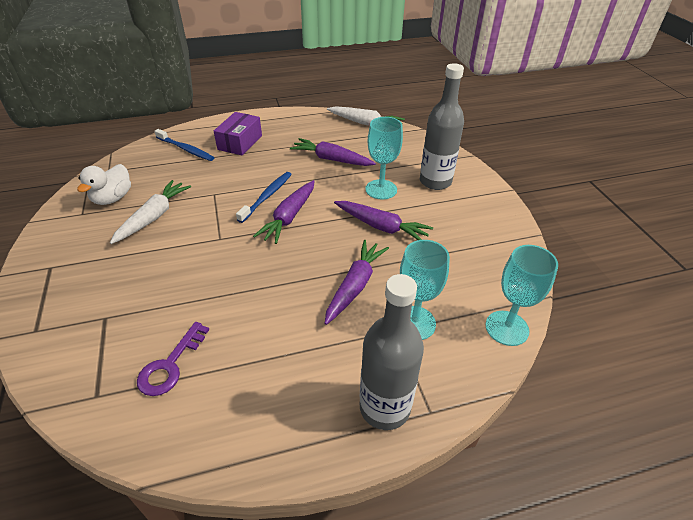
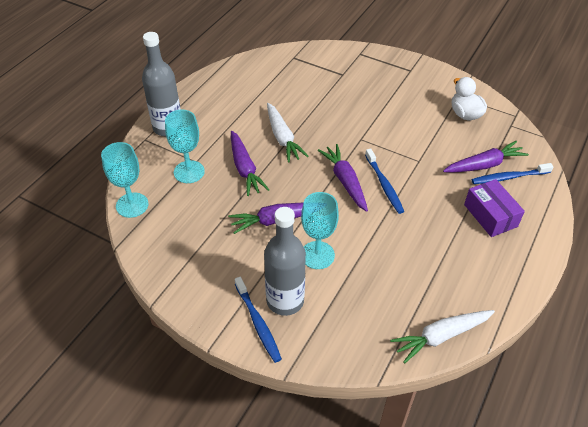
camera: 135 degrees right, 5 degrees up
white carrot [110,180,191,244] -> white carrot moved to [267,103,309,163]
purple key [137,322,209,396] -> none
purple carrot [290,138,376,166] -> purple carrot moved to [443,141,529,173]
none -> blue toothbrush [235,277,282,363]

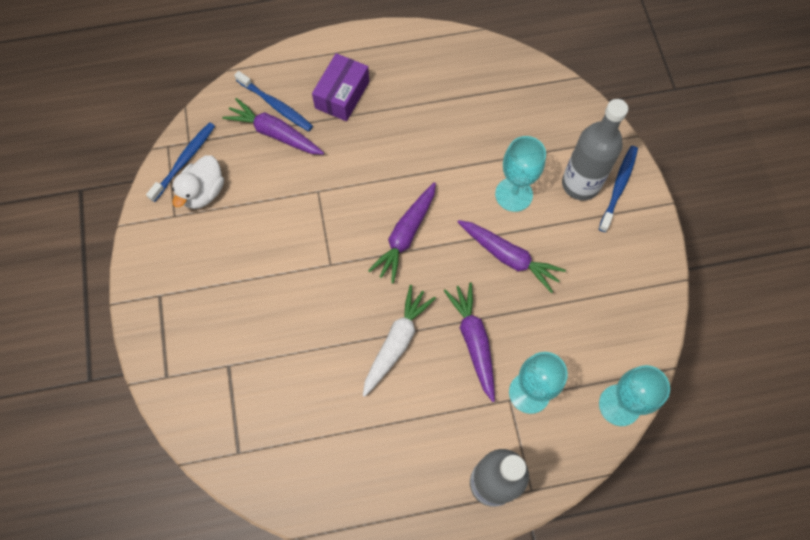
camera: 130 degrees left, 20 degrees up
purple carrot [231,131,269,196] -> purple carrot turned 45 degrees counterclockwise [444,282,495,402]
blue toothbrush [365,148,404,214] -> blue toothbrush moved to [146,122,215,202]
white carrot [390,310,495,364] -> none

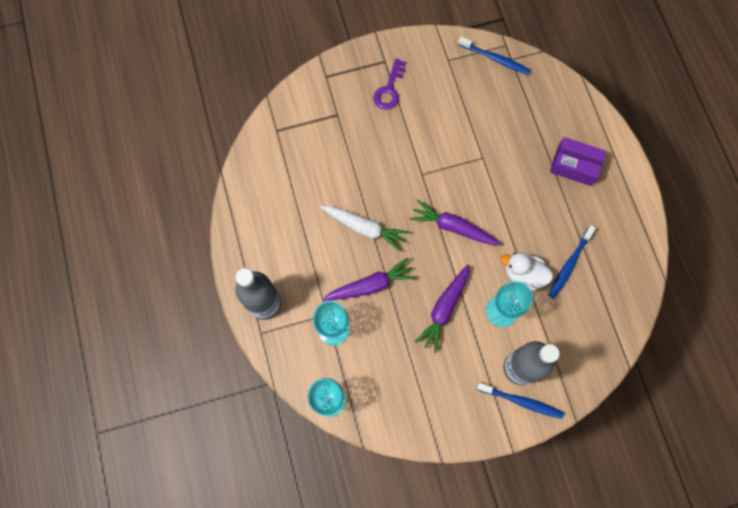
camera: 85 degrees right, 5 degrees up
white duck [172,155,224,209] -> white duck moved to [501,252,553,291]
purple carrot [222,98,324,155] -> none
blue toothbrush [234,71,313,131] -> blue toothbrush moved to [548,225,596,299]
none -> purple key [373,58,406,110]

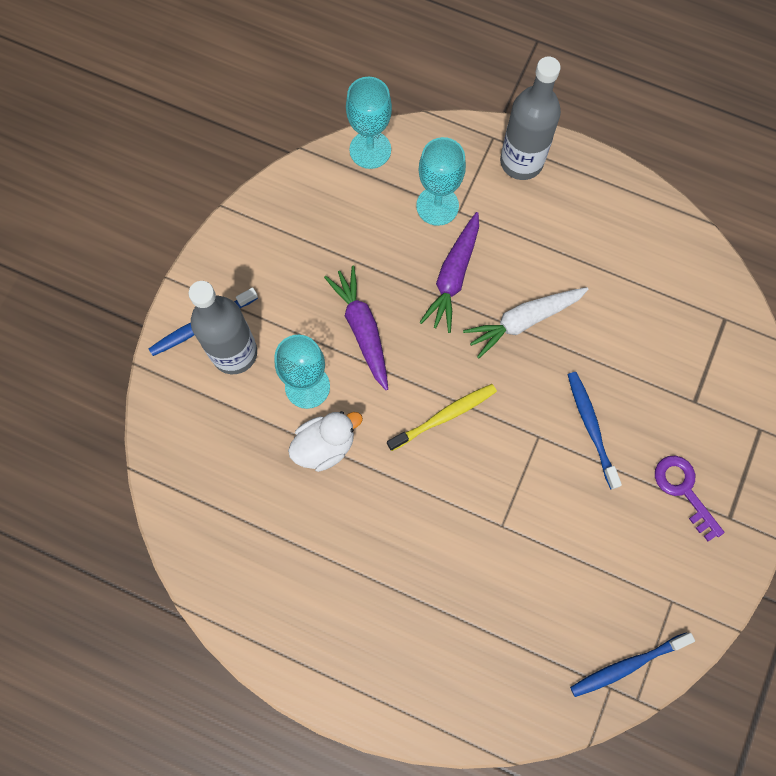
camera: 130 degrees right, 0 degrees up
purple carrot [410,200,501,245] -> yellow toothbrush [387,384,497,451]
blue toothbrush [548,225,596,299] -> blue toothbrush moved to [568,372,622,489]
purple box [550,137,606,186] -> none

